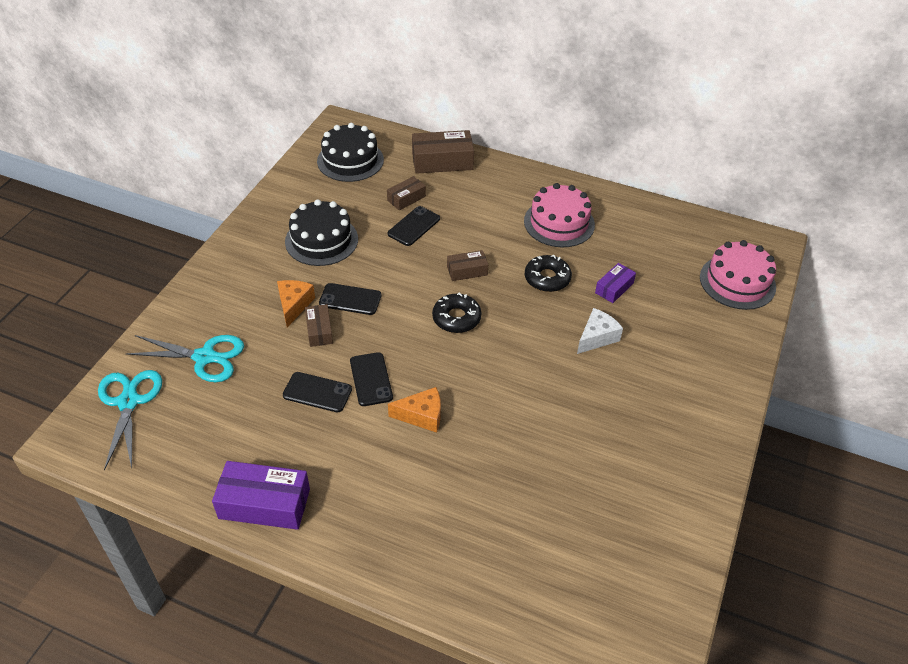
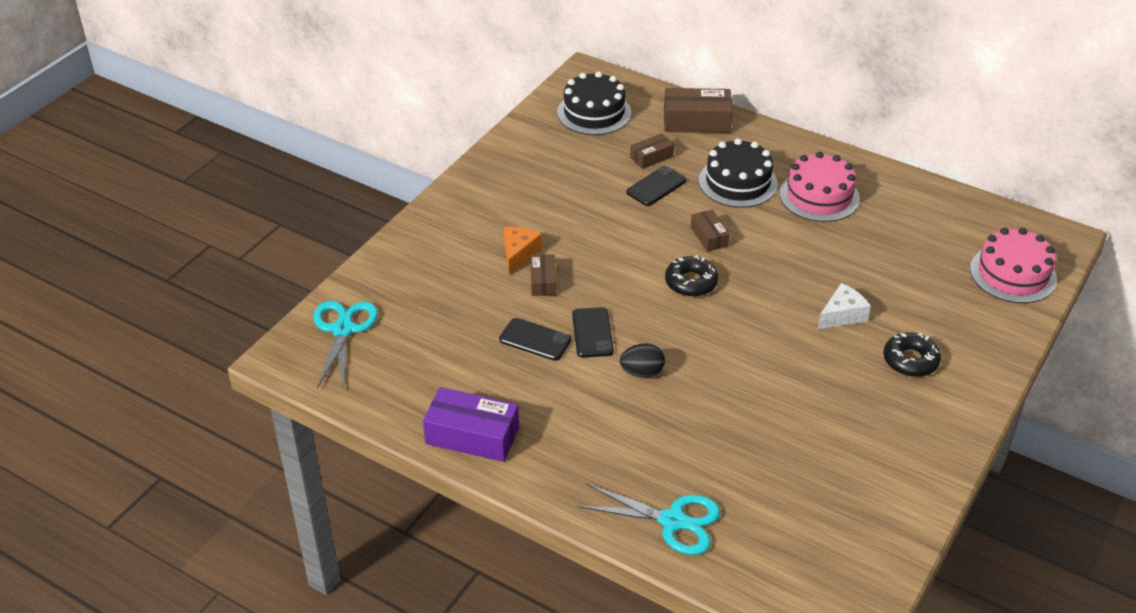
camera: 10 degrees right, 5 degrees down
turquoise scissors [125,335,244,382] -> turquoise scissors moved to [577,483,721,555]
black cake [285,199,358,266] -> black cake moved to [699,138,778,208]
black phone [319,283,381,315] -> none
orange cheese [388,387,441,433] -> black egg [620,344,665,378]
brown box [447,250,488,281] -> brown box turned 75 degrees clockwise [691,209,730,252]
black donut [525,255,572,292] -> black donut moved to [883,332,941,377]
purple box [595,263,636,303] -> none

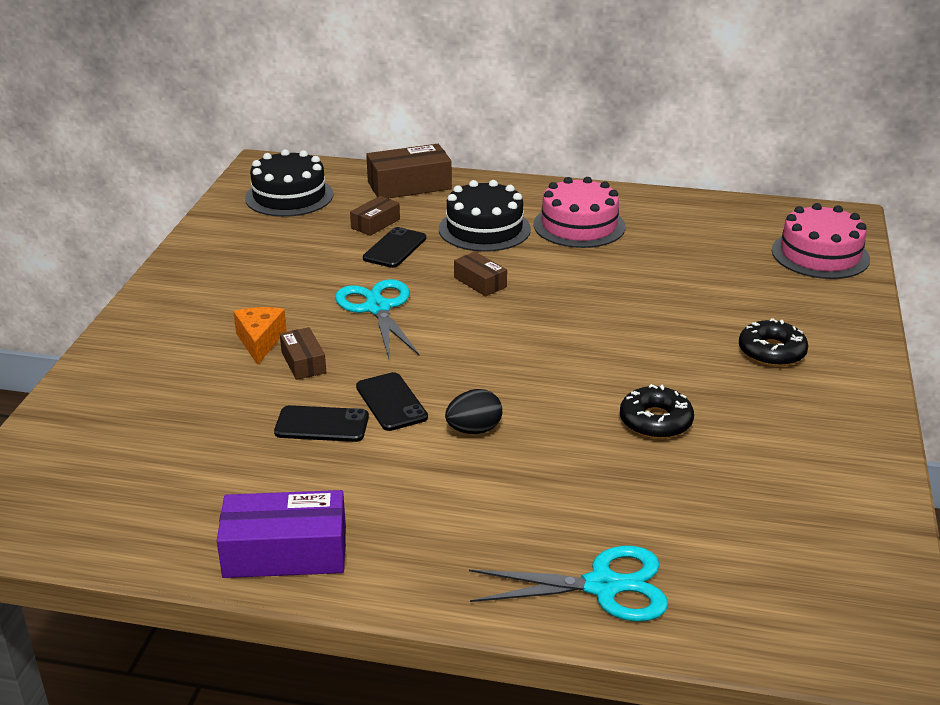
camera: 20 degrees left, 10 degrees down
turquoise scissors [314,301,378,391] -> turquoise scissors moved to [335,279,420,358]
black donut [665,255,718,297] -> black donut moved to [620,384,694,439]
white cheese [817,283,871,330] -> none

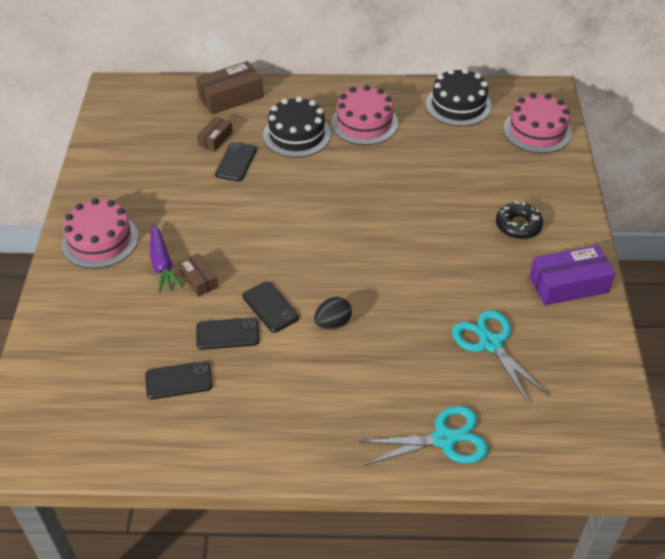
camera: 10 degrees left, 15 degrees up
purple box [217,490,346,578] -> purple box moved to [529,245,615,305]
orange cheese [233,307,287,365] -> purple carrot [150,224,183,294]
black cake [245,149,334,217] -> black cake moved to [426,68,492,126]
turquoise scissors [335,279,420,358] -> turquoise scissors moved to [452,310,549,404]
brown box [454,252,507,296] -> none
black donut [620,384,694,439] -> none
none -> pink cake [62,198,139,269]
none -> black phone [145,361,212,399]

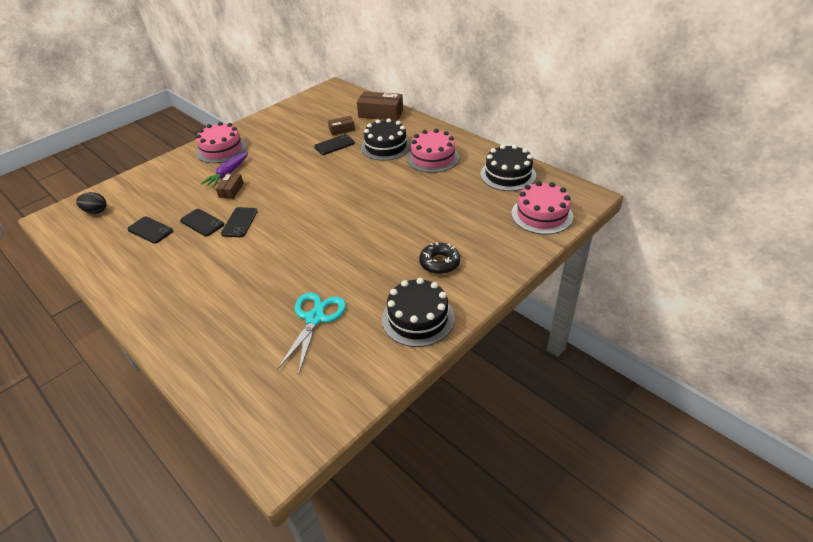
camera: 45 degrees right, 5 degrees down
black egg [314,297,352,329] -> black egg moved to [76,192,107,214]
turquoise scissors [358,406,488,465] -> none
purple box [529,245,615,305] -> black cake [382,278,454,347]

